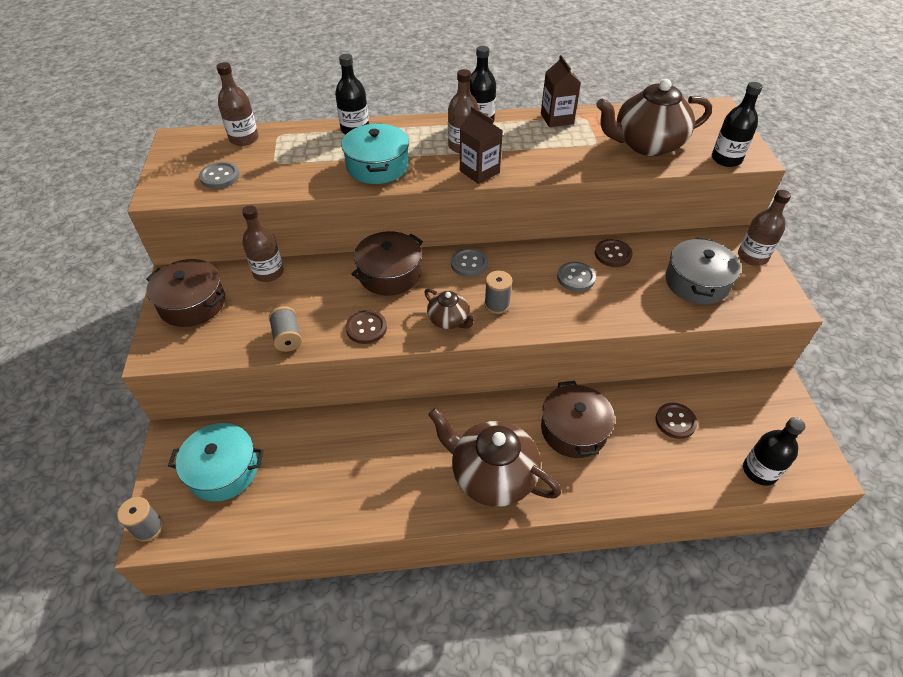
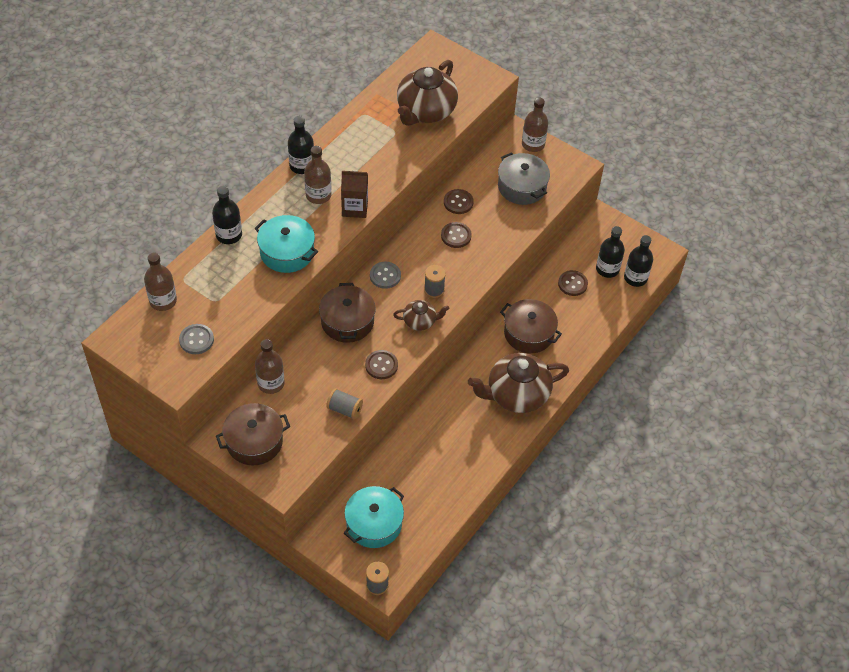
camera: 50 degrees left, 5 degrees up
brown carton [541,55,581,127] -> none
grey button [557,262,596,291] -> brown button [441,222,472,248]
black bottle [712,82,763,167] -> black bottle moved to [596,226,625,278]

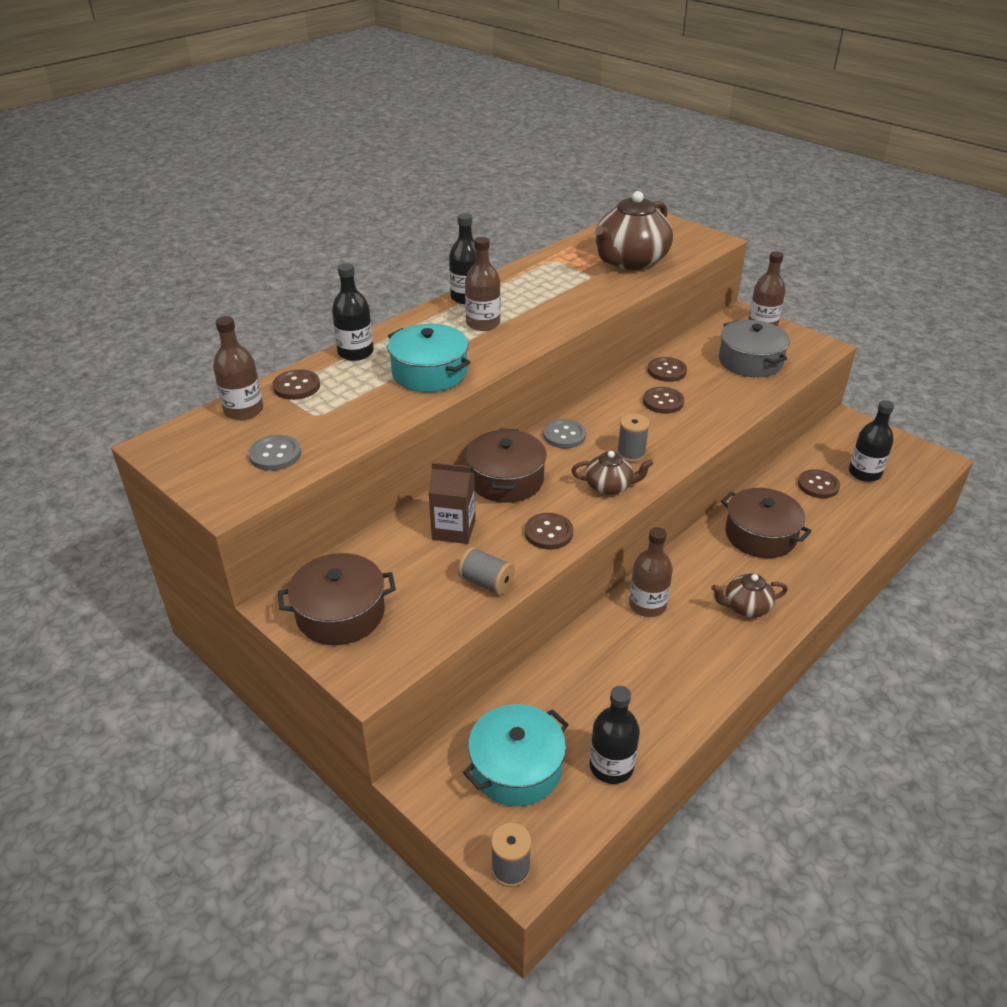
camera: 10 degrees right, 15 degrees down
brown bottle [255,339,285,394] -> brown bottle moved to [629,527,673,617]
brown carton [341,170,368,218] -> brown carton moved to [428,462,476,544]
brown teapot [468,353,569,413] -> brown teapot [711,573,788,617], size x0.51
black bottle [624,235,653,287] -> black bottle moved to [589,686,640,784]
none -> brown button [273,369,320,400]

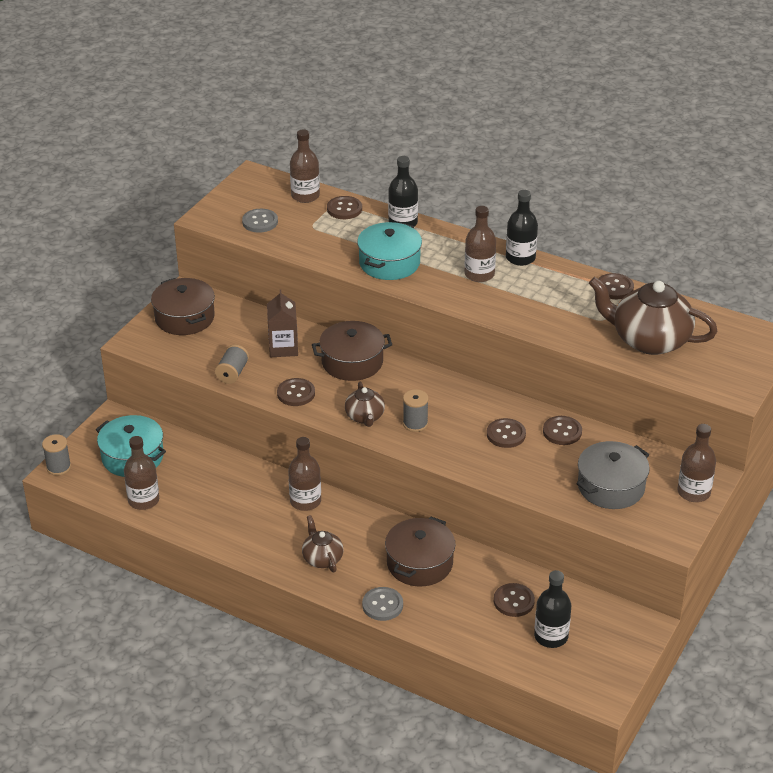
camera: 75 degrees right, 0 degrees up
grey button [543,419,586,448] -> grey button moved to [362,587,403,621]
black bottle [589,686,640,784] -> brown bottle [124,436,159,510]
none -> brown button [598,273,634,299]

